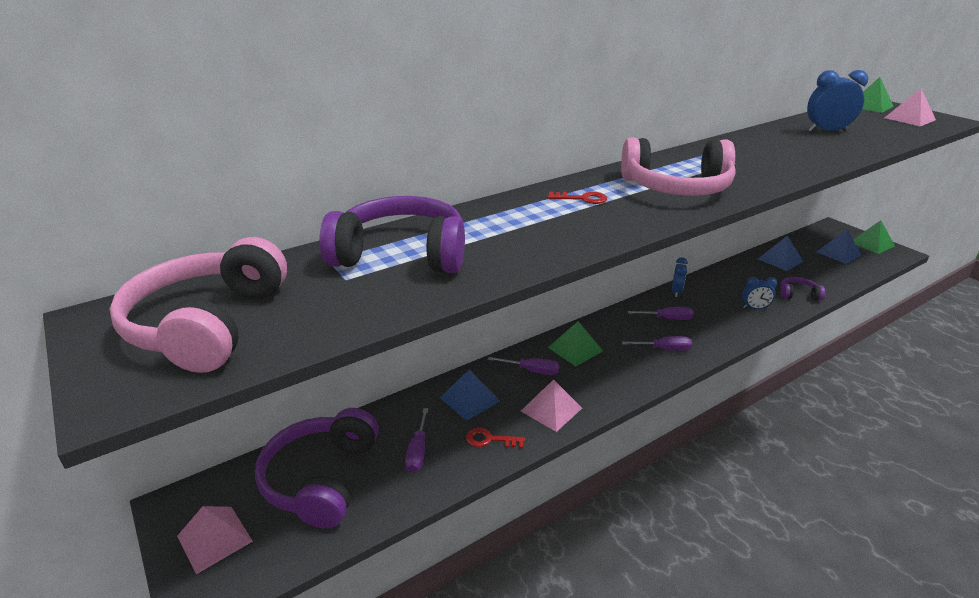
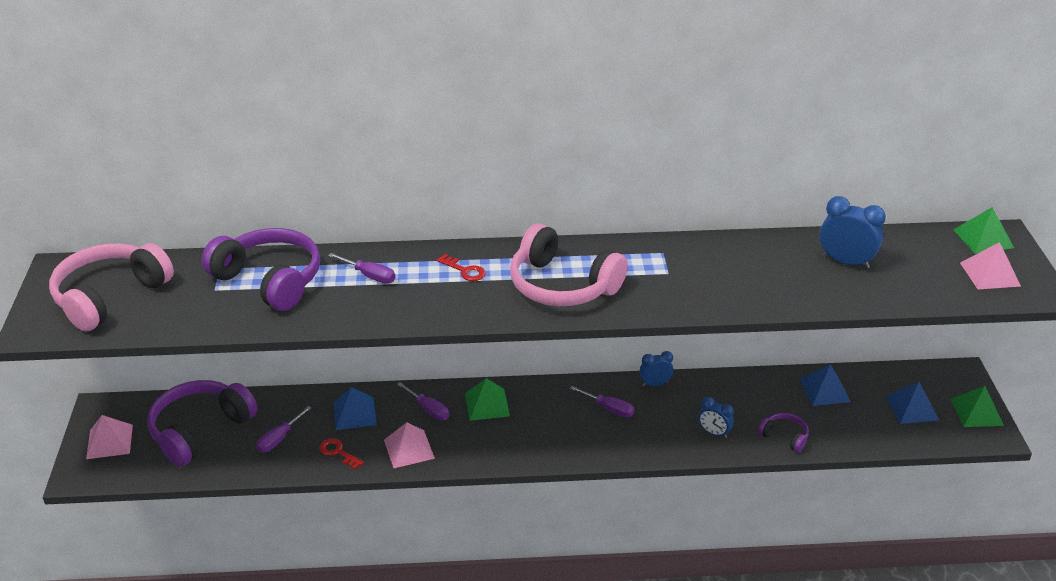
camera: 30 degrees right, 5 degrees up
purple screwdriver [622,336,692,350] -> purple screwdriver moved to [328,253,395,284]
blue clock [672,257,688,297] -> blue clock turned 150 degrees counterclockwise [640,351,674,387]

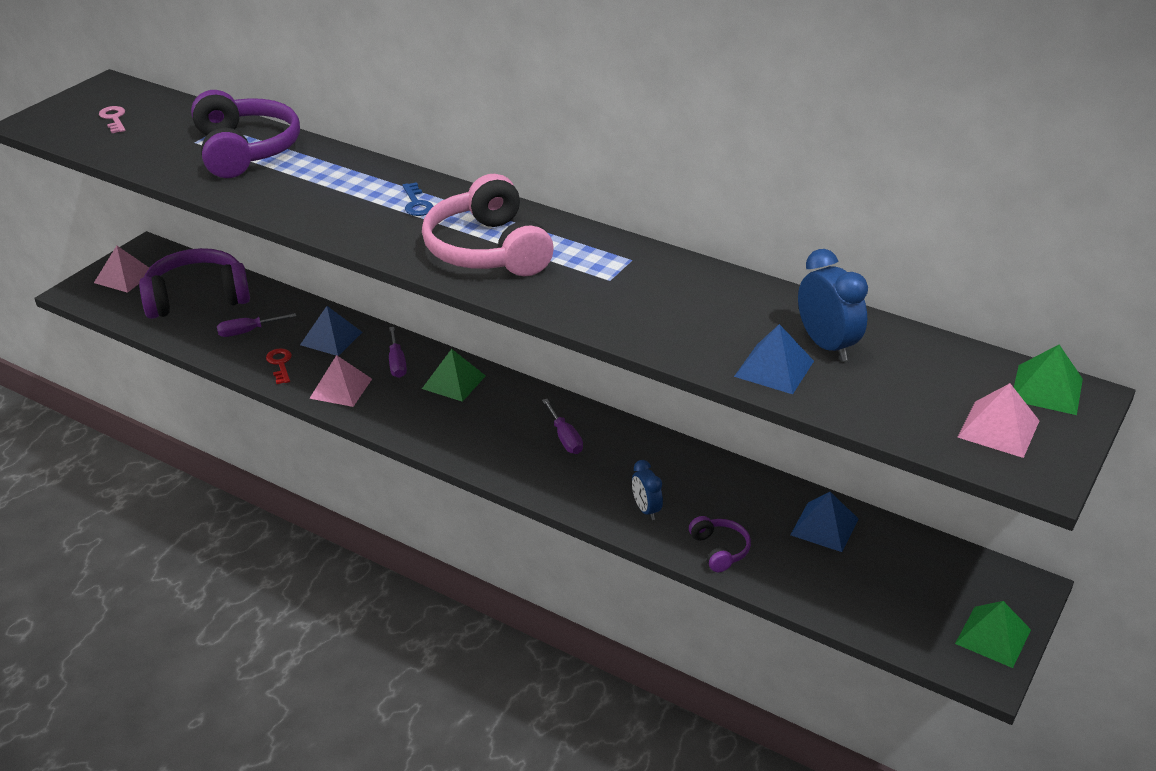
camera: 35 degrees right, 0 degrees up
pink headphones [49,243,174,332] -> pink key [99,106,126,133]
purple screwdriver [328,253,395,284] -> none
red key [437,254,486,281] -> blue key [402,182,433,216]
blue clock [640,351,674,387] -> none
blue pyramid [885,382,939,424] -> blue pyramid moved to [734,324,814,394]

